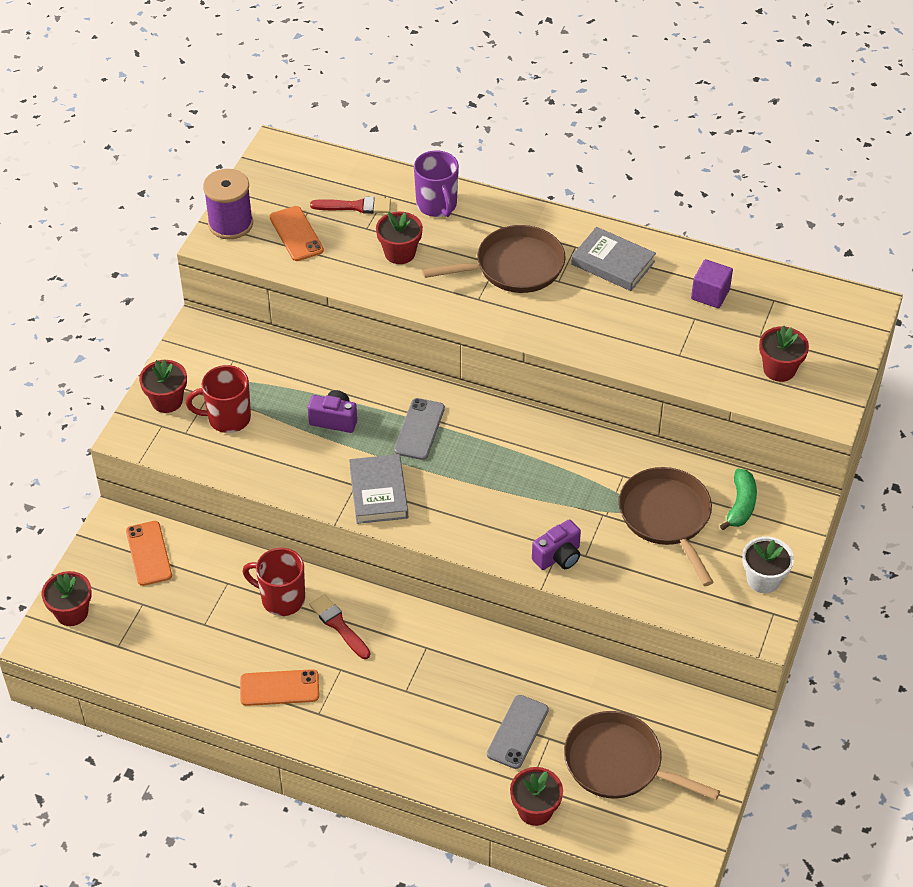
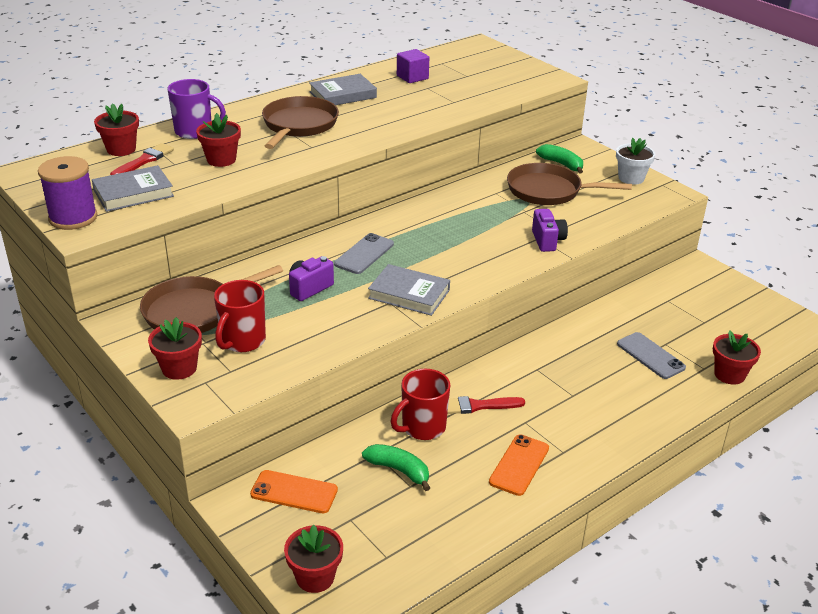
camera: 60 degrees left, 15 degrees down
orange phone [270,206,324,261] -> grey book [92,165,174,212]
grey phone [394,398,445,460] -> grey phone turned 75 degrees clockwise [334,233,394,274]
brown pan [564,711,720,800] -> brown pan moved to [140,265,283,333]
red flower pot [759,325,809,382] -> red flower pot moved to [94,103,139,156]
none -> green banana [362,444,430,491]

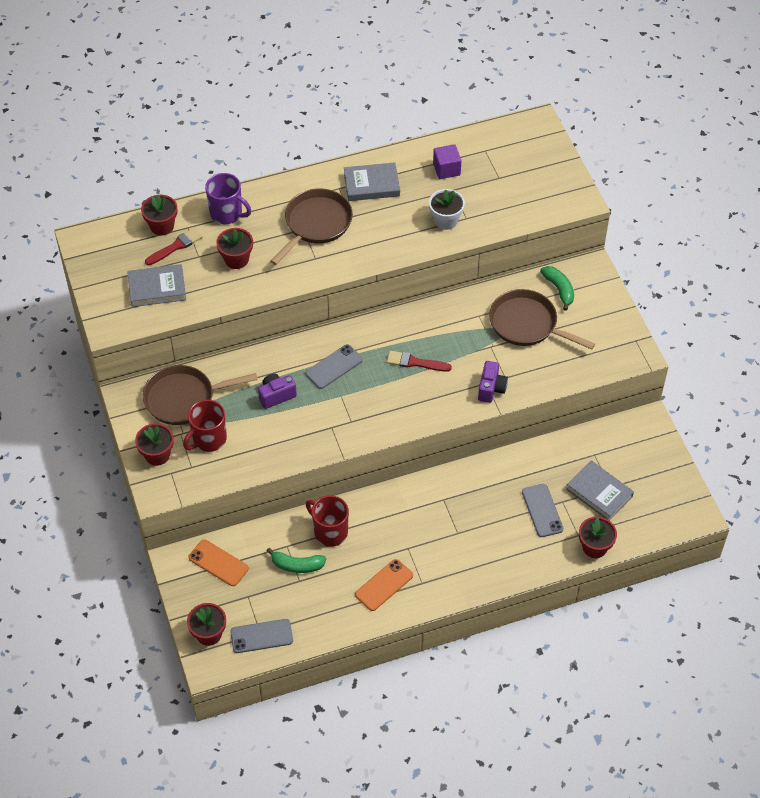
camera: 20 degrees right, 20 degrees up
purple spool [38,156,98,230] -> none
green banana [362,444,430,491] -> green banana turned 135 degrees clockwise [267,548,326,573]
grey book [368,264,450,316] -> grey book moved to [566,461,634,521]
red mug [391,369,450,440] -> red mug turned 60 degrees clockwise [306,495,349,547]
red brush [447,396,525,414] -> red brush moved to [387,351,452,372]
white flower pot [616,138,655,185] -> white flower pot moved to [429,189,465,230]
none -> grey phone [230,619,293,653]

